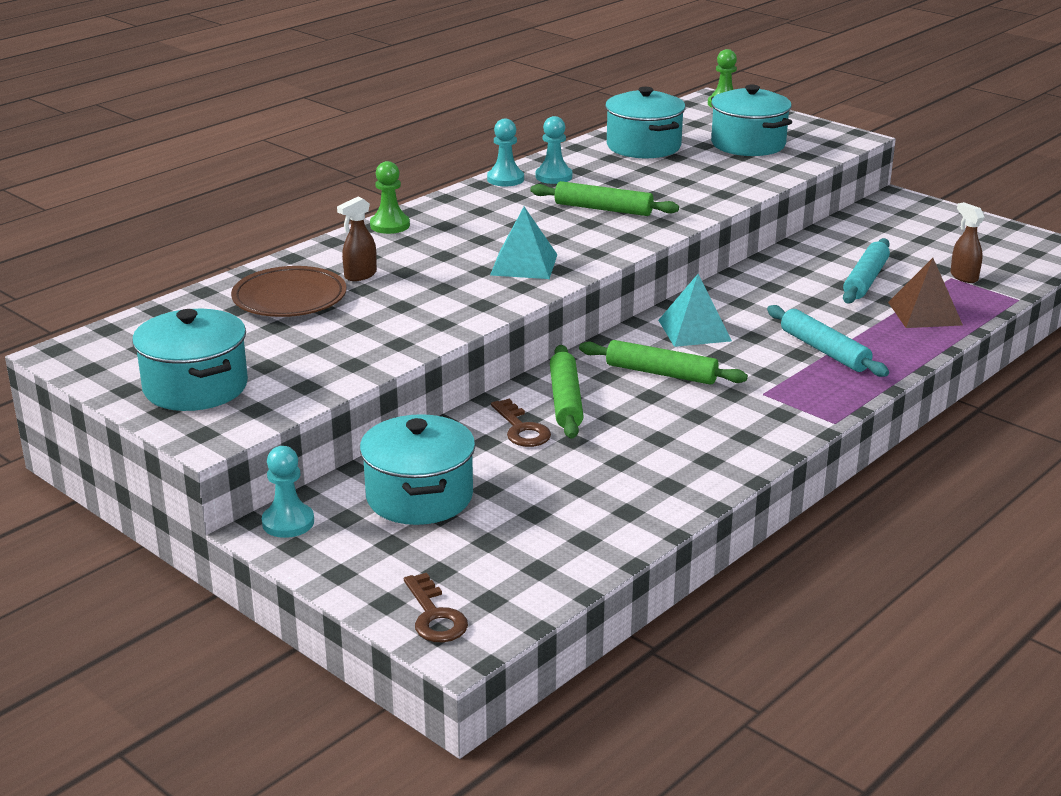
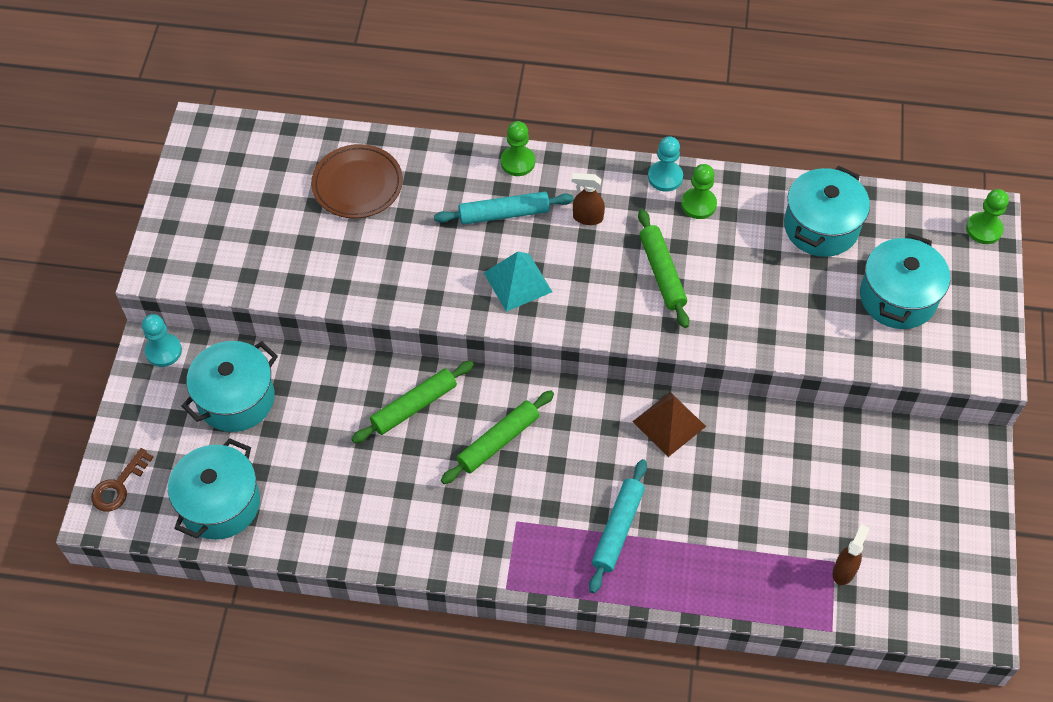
camera: 55 degrees right, 30 degrees up
turquoise pot [132,309,248,411] -> turquoise pot moved to [168,438,260,540]
brown spray bottle [337,197,377,281] -> brown spray bottle moved to [572,173,605,225]
brown key [491,399,551,447] -> none
turquoise pawn [536,116,572,184] -> green pawn [681,164,717,219]
green rolling pin [579,340,748,385] -> green rolling pin turned 60 degrees clockwise [441,390,554,484]
turquoise pyramid [658,274,732,347] -> none
turquoise rolling pin [843,238,890,304] -> turquoise rolling pin moved to [434,192,574,225]
brown pyramid [888,258,963,328] -> brown pyramid moved to [632,392,706,457]

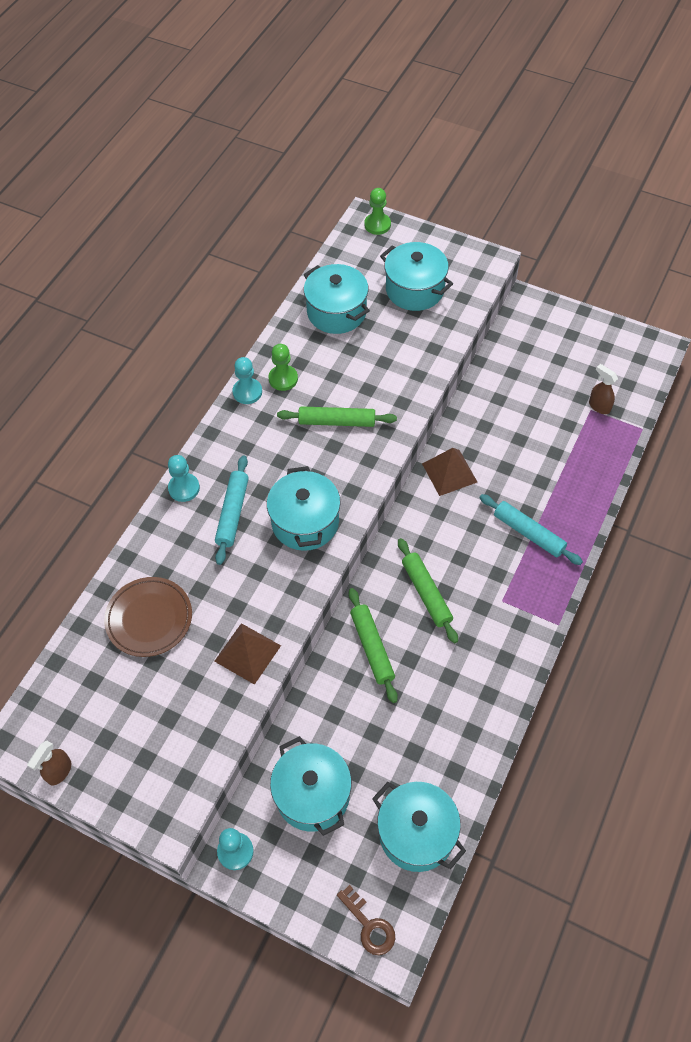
camera: 70 degrees left, 0 degrees up
turquoise pyramid [484,252,552,312] -> turquoise pot [267,466,341,551]
green pawn [501,121,535,176] -> turquoise pawn [168,455,200,502]
brown spray bottle [572,173,605,225] -> brown spray bottle moved to [27,741,71,785]
none -> brown pyramid [214,623,281,685]

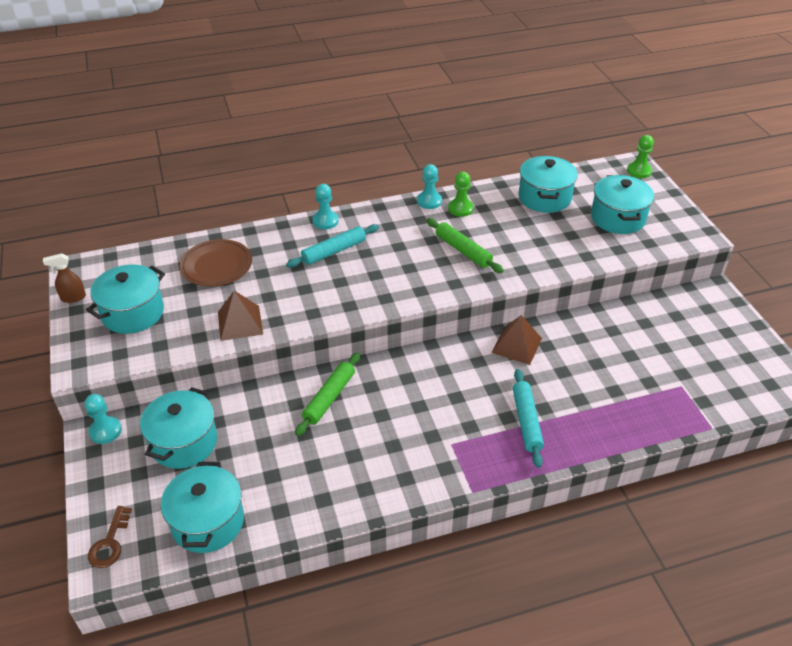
camera: 45 degrees right, 15 degrees down
turquoise pot [267,466,341,551] -> turquoise pot moved to [86,265,165,334]
green rolling pin [398,538,458,643] -> none
brown spray bottle [589,364,618,414] -> none

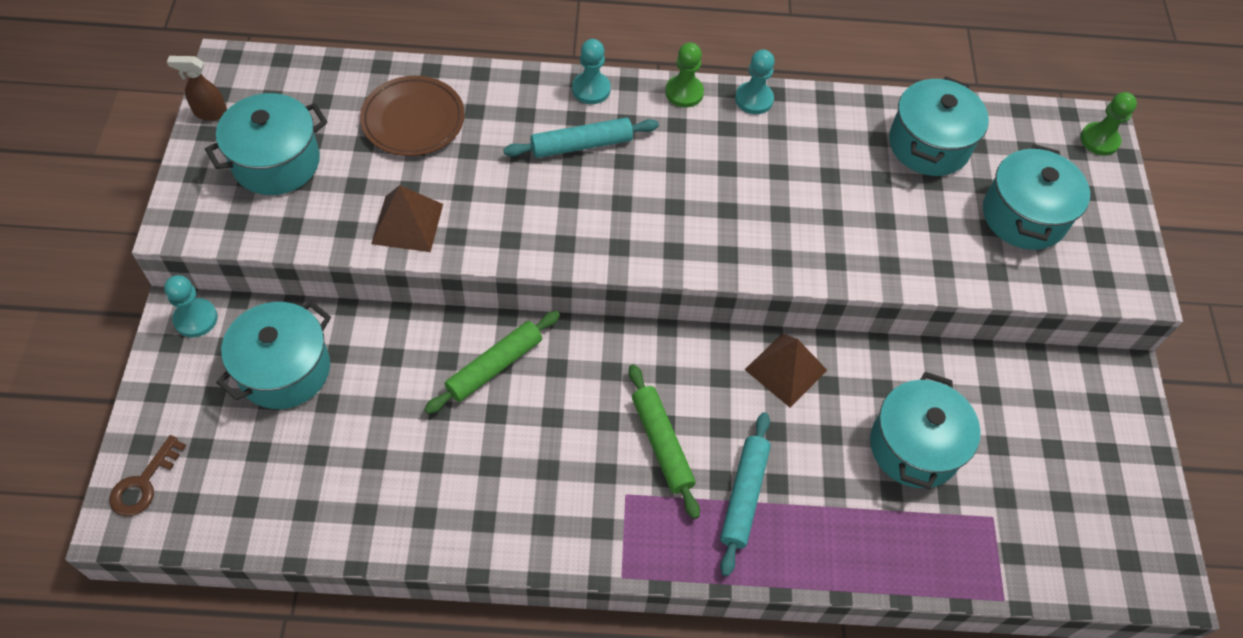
camera: 15 degrees right, 15 degrees up
turquoise pot [161,462,244,553] -> turquoise pot moved to [870,372,981,489]
green rolling pin [427,218,504,273] -> green rolling pin moved to [628,364,700,519]
green pawn [448,172,474,217] -> green pawn moved to [665,42,704,107]

